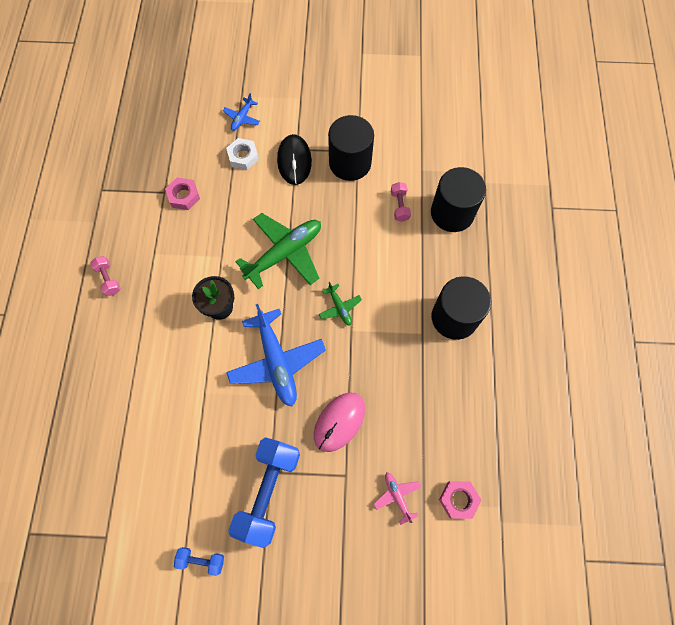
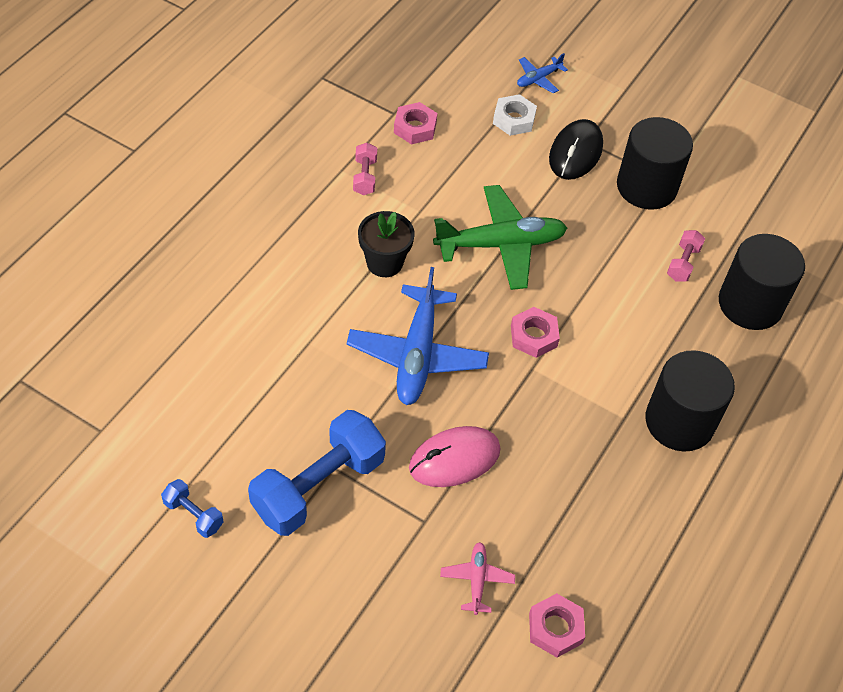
camera: 25 degrees right, 15 degrees down
pink dumbbell [90,256,121,296] -> pink dumbbell moved to [353,143,377,195]
green plane [319,282,362,325] -> pink nut [511,307,560,358]

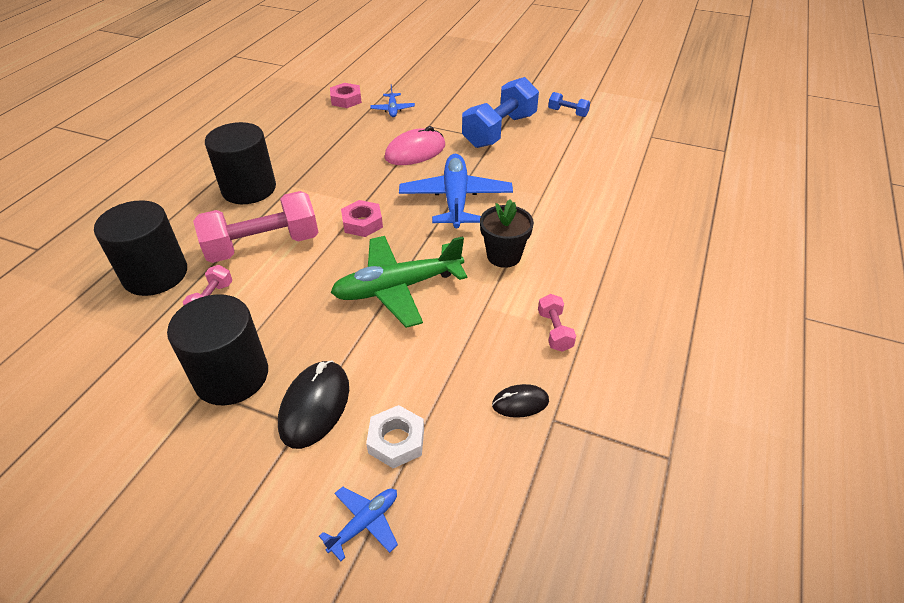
camera: 175 degrees right, 10 degrees down
pink nut [394,102,437,144] -> black mouse [492,384,549,418]
pink plane [440,542,515,615] -> blue plane [370,84,415,117]
none -> pink dumbbell [193,191,319,263]

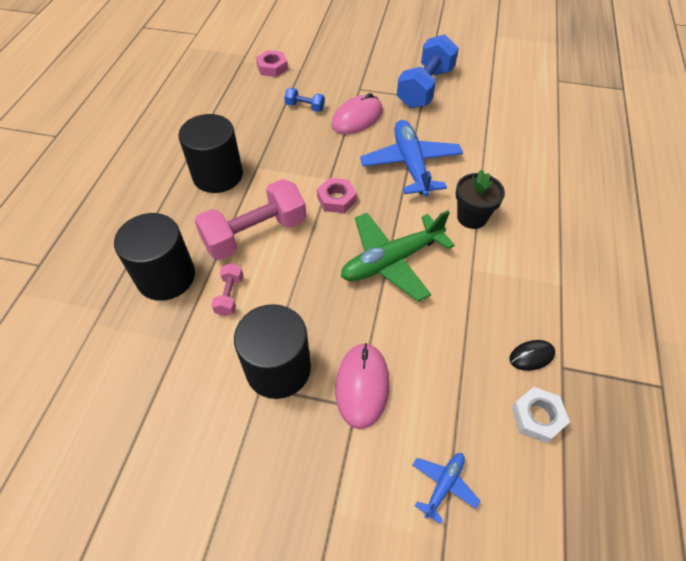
camera: 10 degrees left, 10 degrees up
black mouse [278,360,349,449] -> pink mouse [335,343,390,429]
white nut [366,405,424,469] -> white nut moved to [511,387,570,444]
blue plane [370,84,415,117] -> none
pink dumbbell [538,294,576,352] -> none
blue dumbbell [548,92,590,117] -> blue dumbbell moved to [284,88,325,112]

